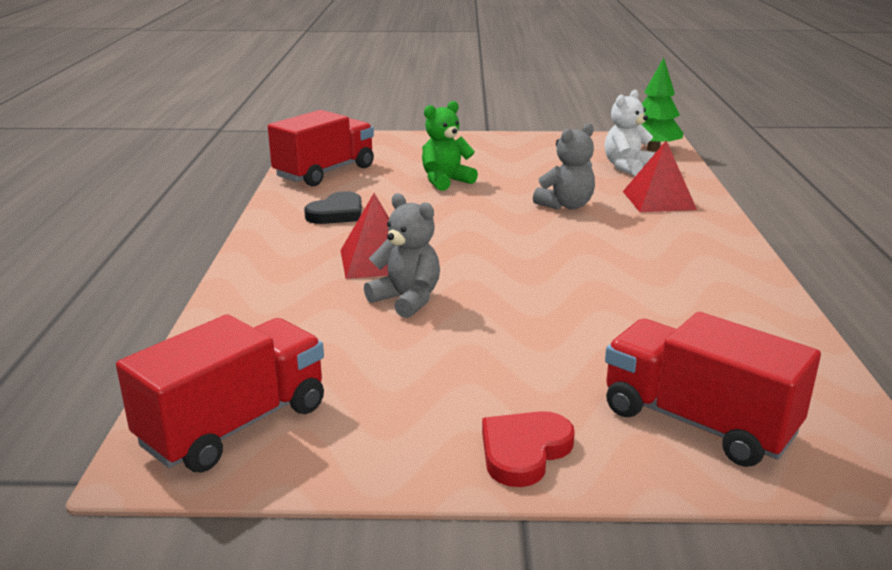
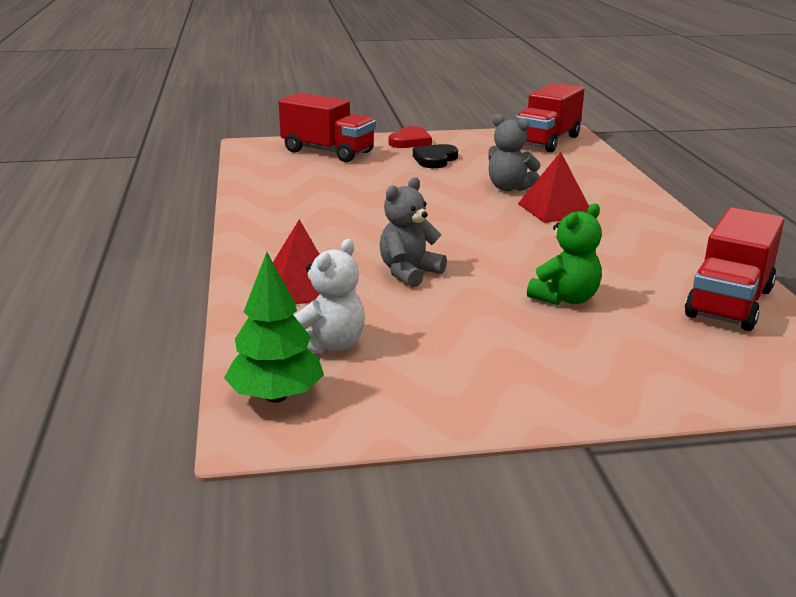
camera: 170 degrees right, 0 degrees up
black heart [304,191,362,224] -> black heart moved to [413,144,458,168]

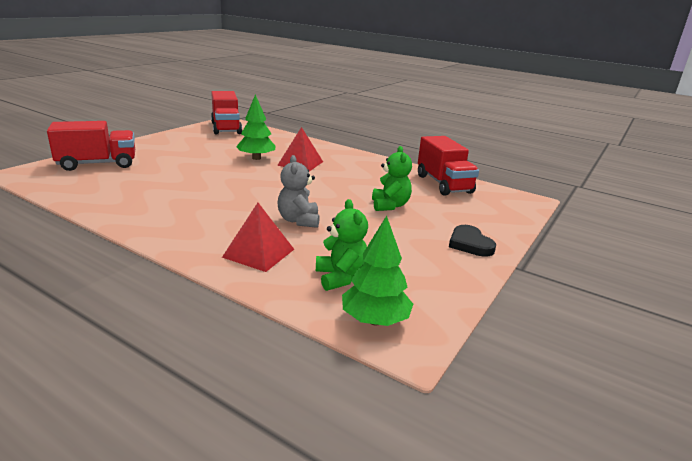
camera: 50 degrees left, 0 degrees up
white teddy bear [294,239,365,354] -> green teddy bear [316,199,368,291]
red heart [388,126,432,148] -> none
black heart [413,144,458,168] -> black heart moved to [449,225,496,257]
grey teddy bear [488,114,541,191] -> green tree [236,94,276,160]

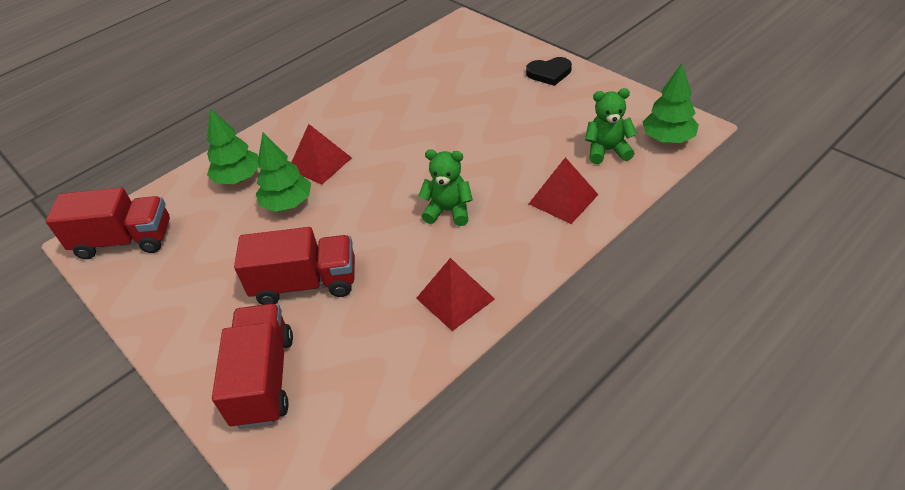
camera: 70 degrees left, 20 degrees up
grey teddy bear [277,155,320,228] -> none
green teddy bear [372,146,412,211] -> green teddy bear moved to [418,149,473,226]
red truck [418,136,479,196] -> red truck moved to [234,227,355,305]
none -> green tree [207,108,259,184]
none -> red pyramid [416,258,495,331]

